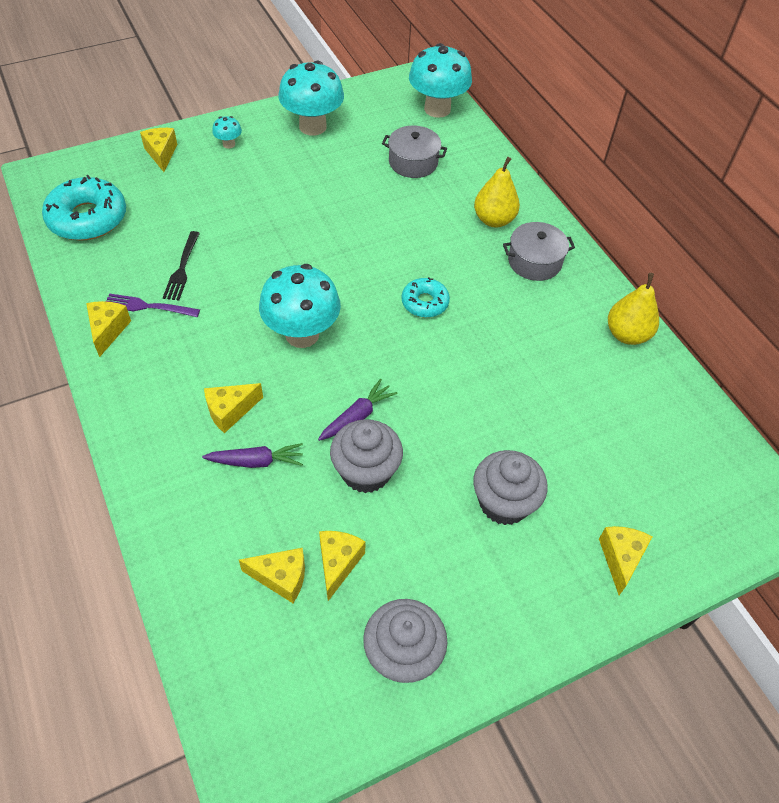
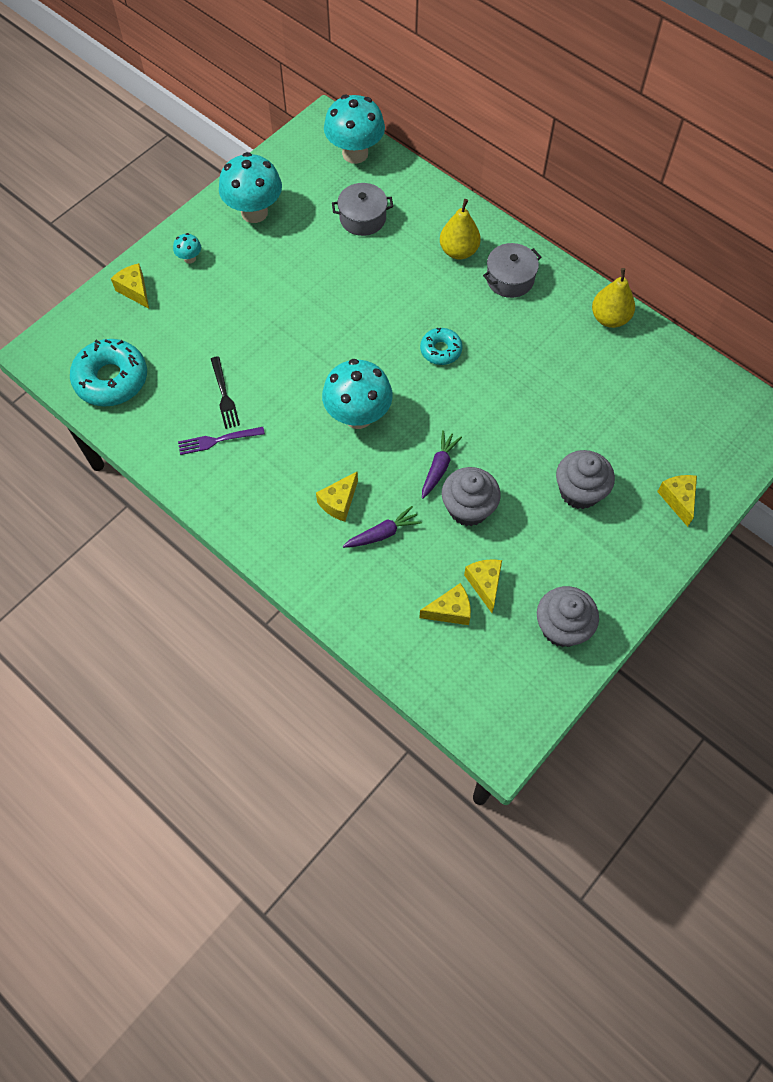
camera: 20 degrees left, 10 degrees up
yellow cheese [86,301,131,357] -> none

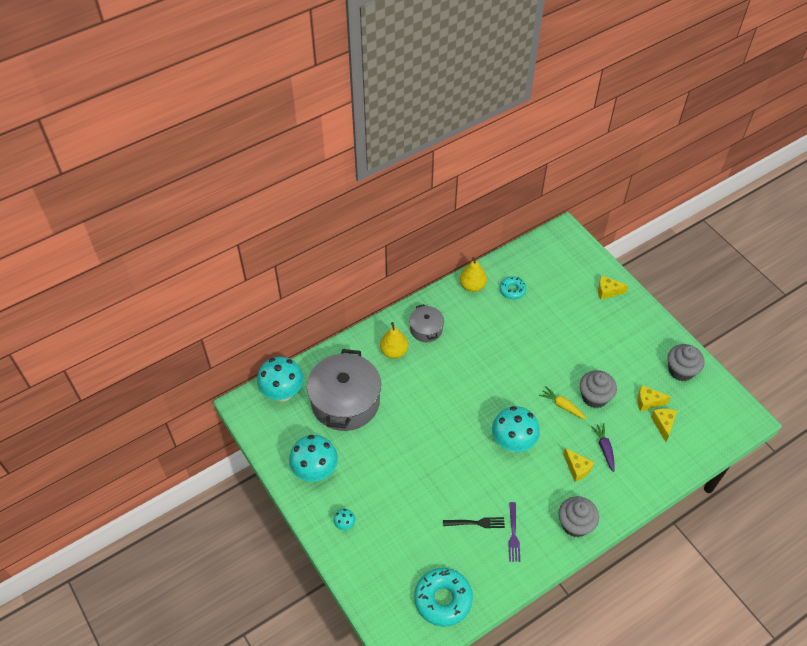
camera: 75 degrees left, 10 degrees down
yellow cheese [111,263,149,309] -> none
grey pot [332,183,393,236] -> grey pot [307,349,381,431], size x1.99
turquoise donut [420,328,463,365] -> turquoise donut moved to [500,276,527,299]
purple carrot [422,430,462,499] -> yellow carrot [539,386,587,419]
grey cupcake [556,450,615,509] -> grey cupcake moved to [559,496,599,537]

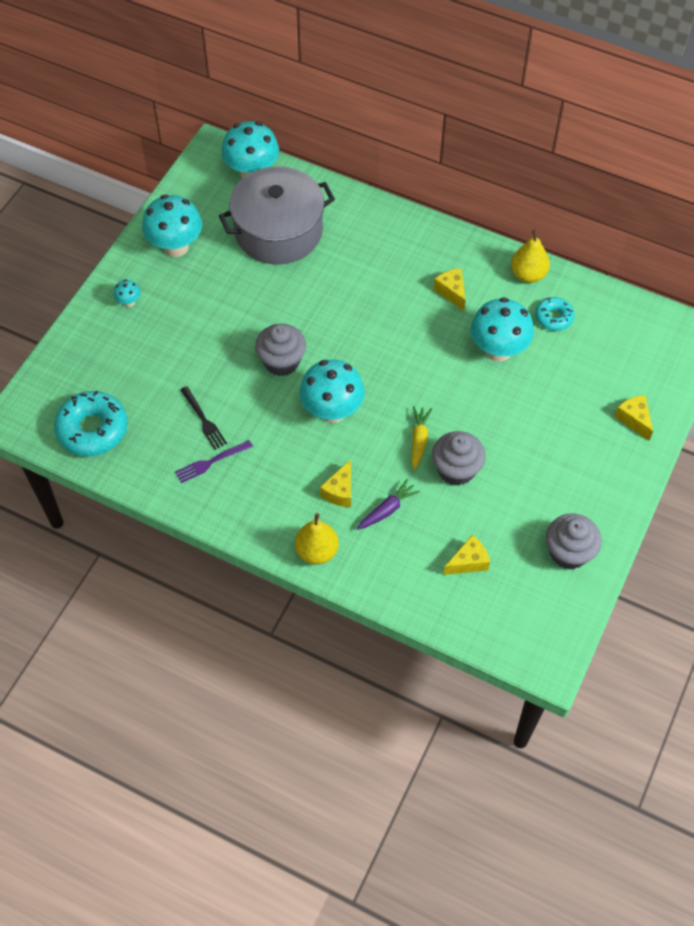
camera: 60 degrees right, 5 degrees up
yellow pear [380,322,408,359] -> yellow pear moved to [295,513,339,565]
grey pot [409,304,444,342] -> none
grey cupcake [559,496,599,537] -> grey cupcake moved to [255,324,306,376]
yellow cheese [637,385,671,411] -> yellow cheese moved to [434,268,466,311]
none -> turquoise mushroom [471,297,534,362]

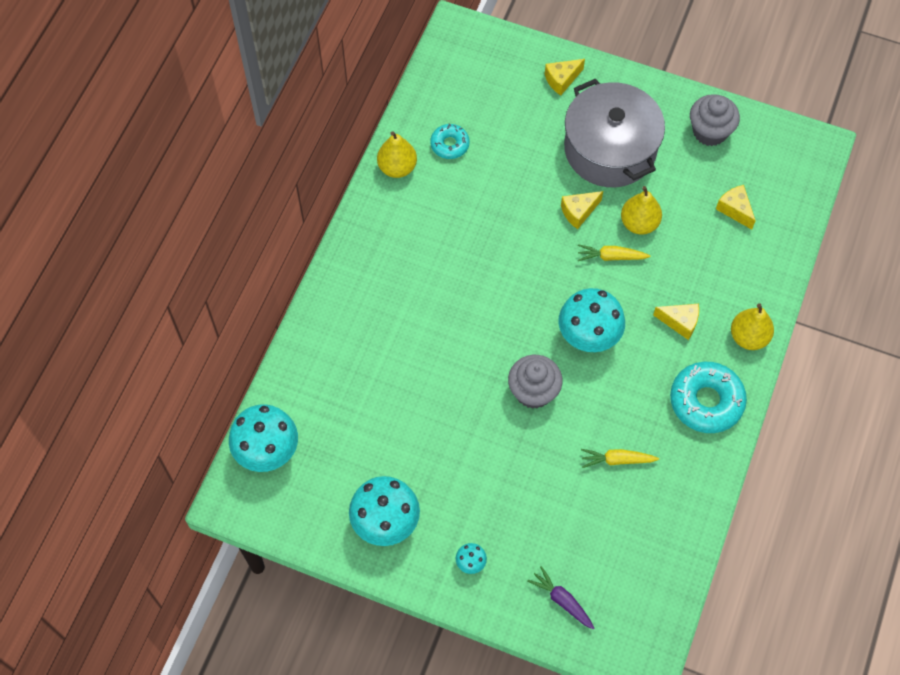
camera: 95 degrees left, 5 degrees up
turquoise donut [54,391,128,456] -> turquoise donut moved to [670,362,747,433]
purple fork [175,440,253,483] -> none
black fork [180,386,227,450] -> yellow carrot [581,449,659,468]
grey pot [219,166,335,265] -> grey pot moved to [564,79,665,187]
purple carrot [357,479,420,530] -> purple carrot moved to [528,566,595,630]
grey cupcake [432,431,486,486] -> yellow pear [621,186,662,235]
yellow cheese [434,268,466,311] -> yellow cheese moved to [561,191,603,229]
turquoise mushroom [471,297,534,362] -> none

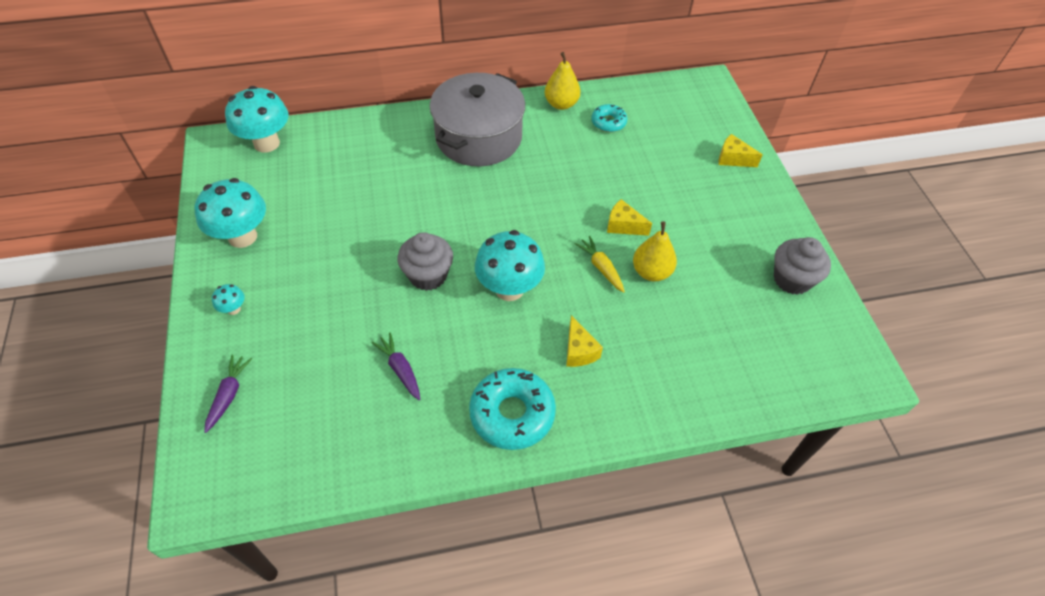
camera: 55 degrees right, 10 degrees down
grey pot [564,79,665,187] -> grey pot moved to [430,73,525,167]
yellow carrot [581,449,659,468] -> purple carrot [371,333,420,400]
yellow cheese [716,185,756,230] -> none
yellow pear [731,303,774,350] -> none

